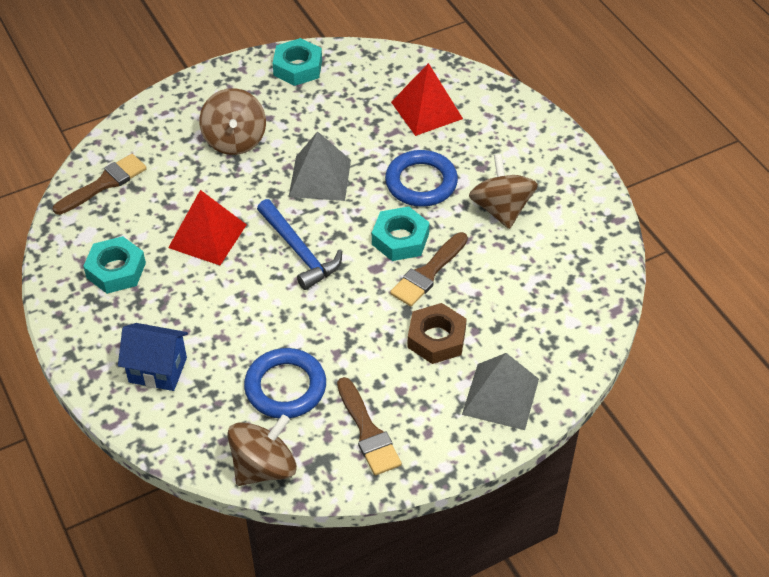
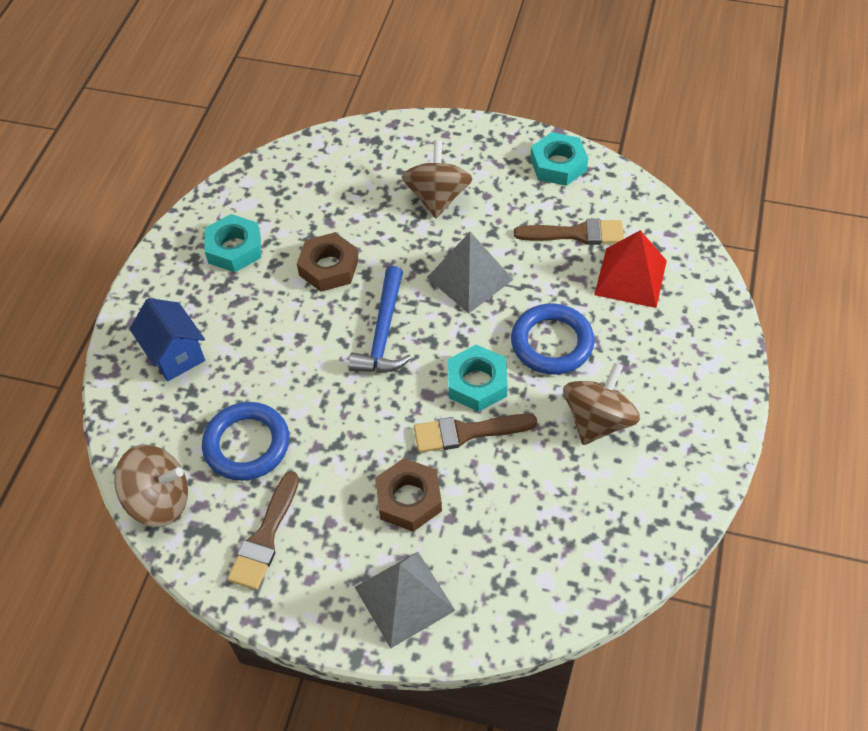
camera: 45 degrees right, 5 degrees up
brown brush [53,154,147,215] -> brown brush moved to [514,219,624,245]
red pyramid [168,190,247,265] -> brown nut [297,232,359,292]
brown spinning top [199,88,266,155] -> brown spinning top turned 150 degrees clockwise [402,140,472,218]

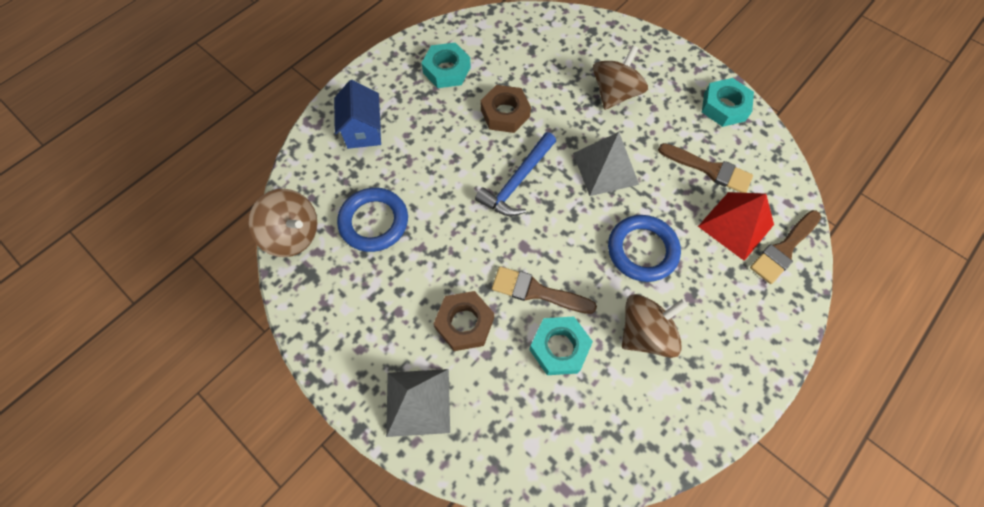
camera: 25 degrees right, 10 degrees up
brown brush [227,471,299,590] -> brown brush moved to [750,210,821,284]
turquoise nut [448,345,508,412] -> turquoise nut moved to [529,317,593,375]

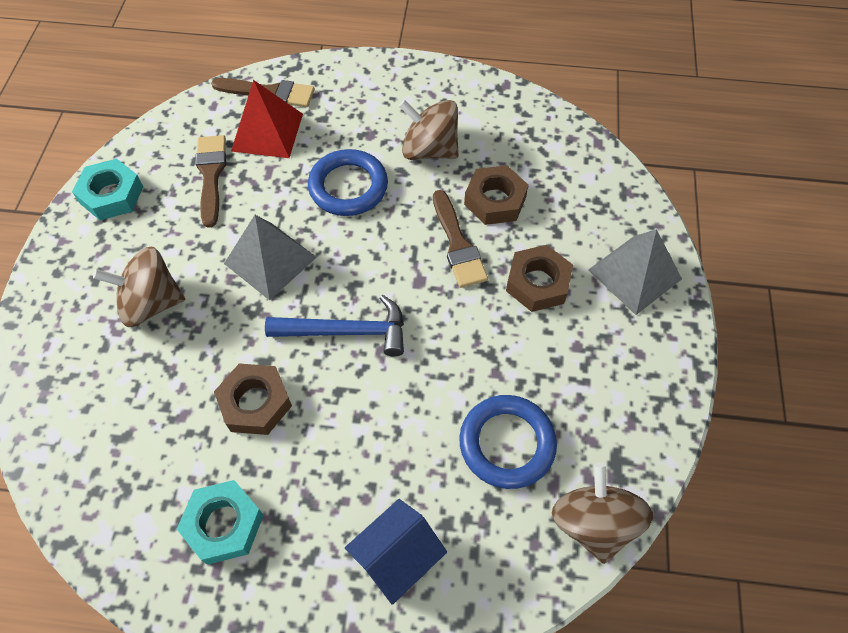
camera: 125 degrees left, 5 degrees down
turquoise nut [529,317,593,375] -> brown nut [464,165,529,225]

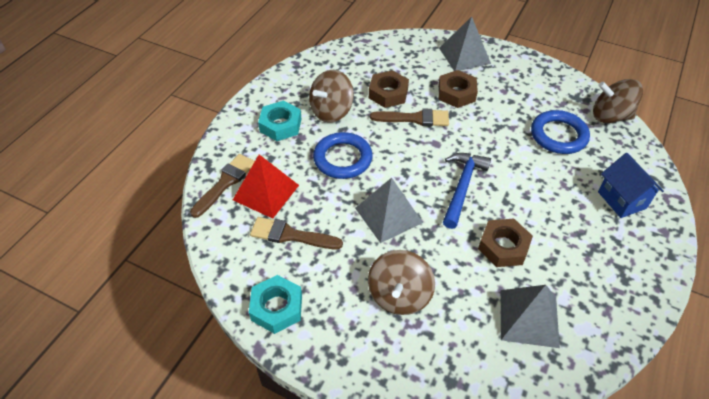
camera: 70 degrees left, 10 degrees down
turquoise nut [177,480,264,565] -> turquoise nut moved to [258,101,302,141]
none -> grey pyramid [501,285,560,348]

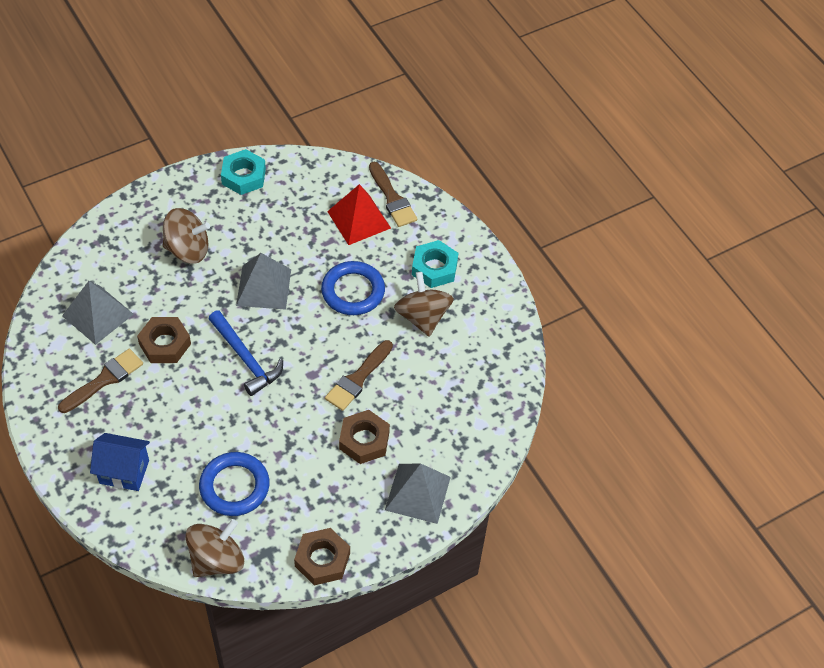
camera: 120 degrees right, 5 degrees up
brown brush [250,217,343,249] -> brown brush moved to [58,349,143,413]
brown spinning top [368,250,435,315] -> brown spinning top turned 135 degrees clockwise [163,208,210,264]
brown nut [369,70,409,108] -> brown nut moved to [294,528,350,585]

